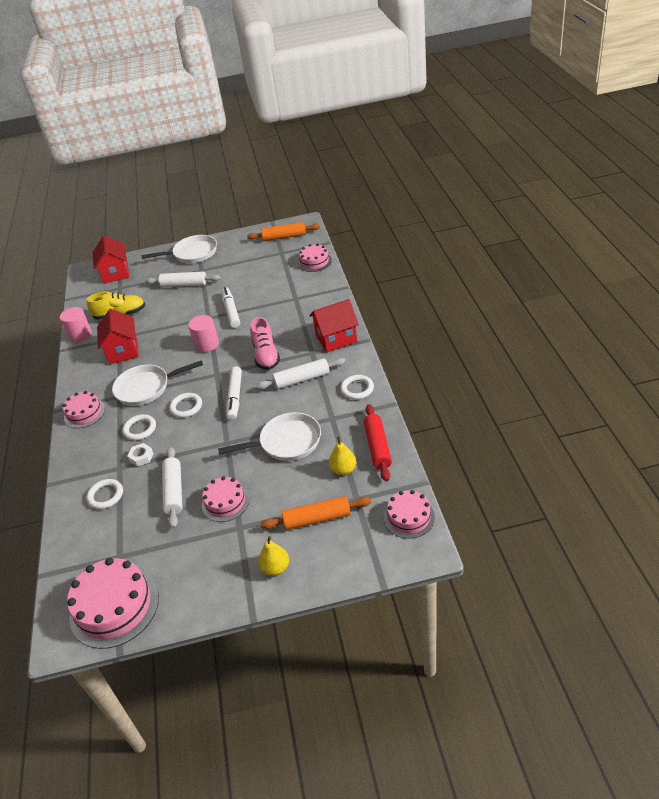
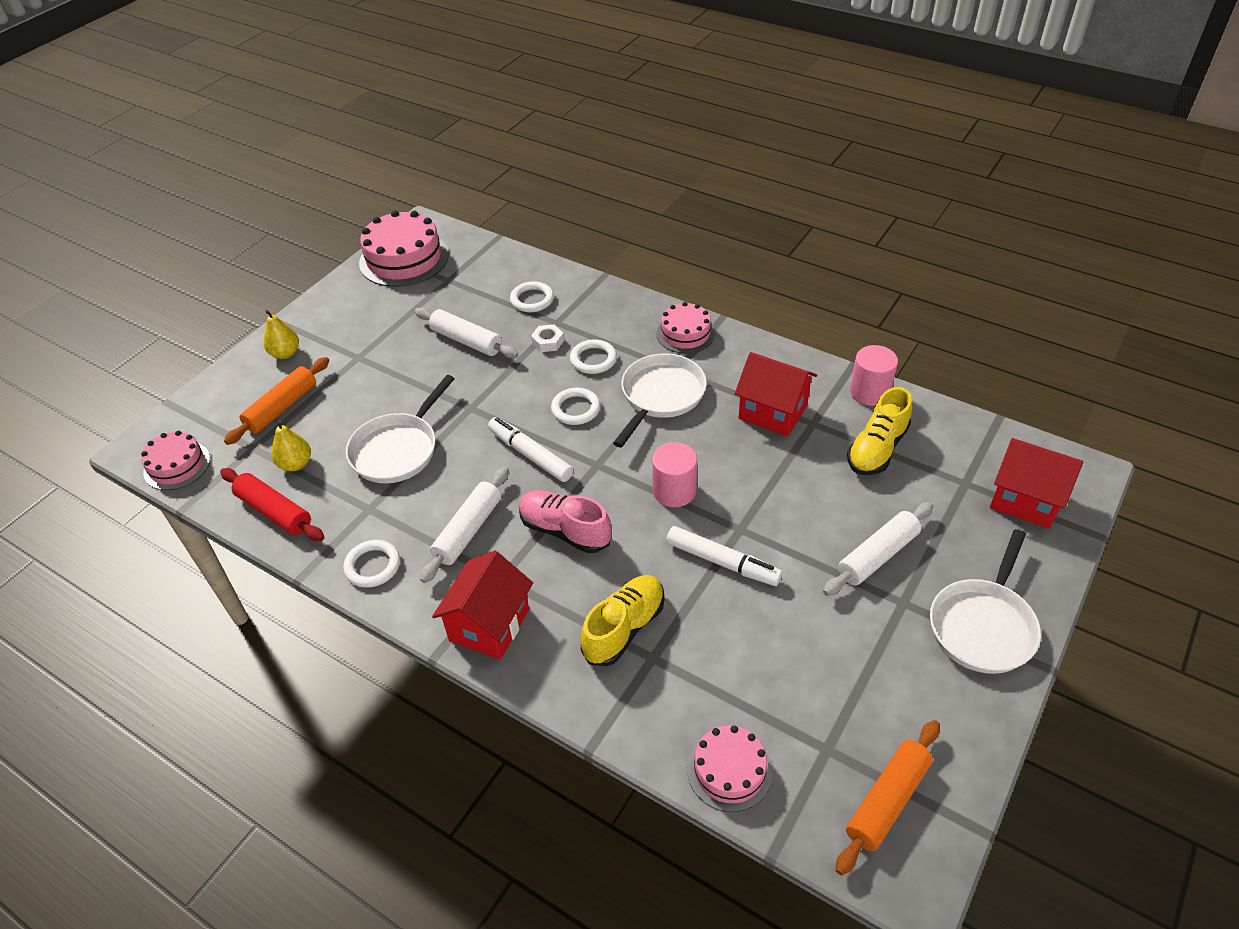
camera: 130 degrees right, 5 degrees up
pink cake [202,476,249,522] -> none
none -> yellow shoe [581,575,665,666]

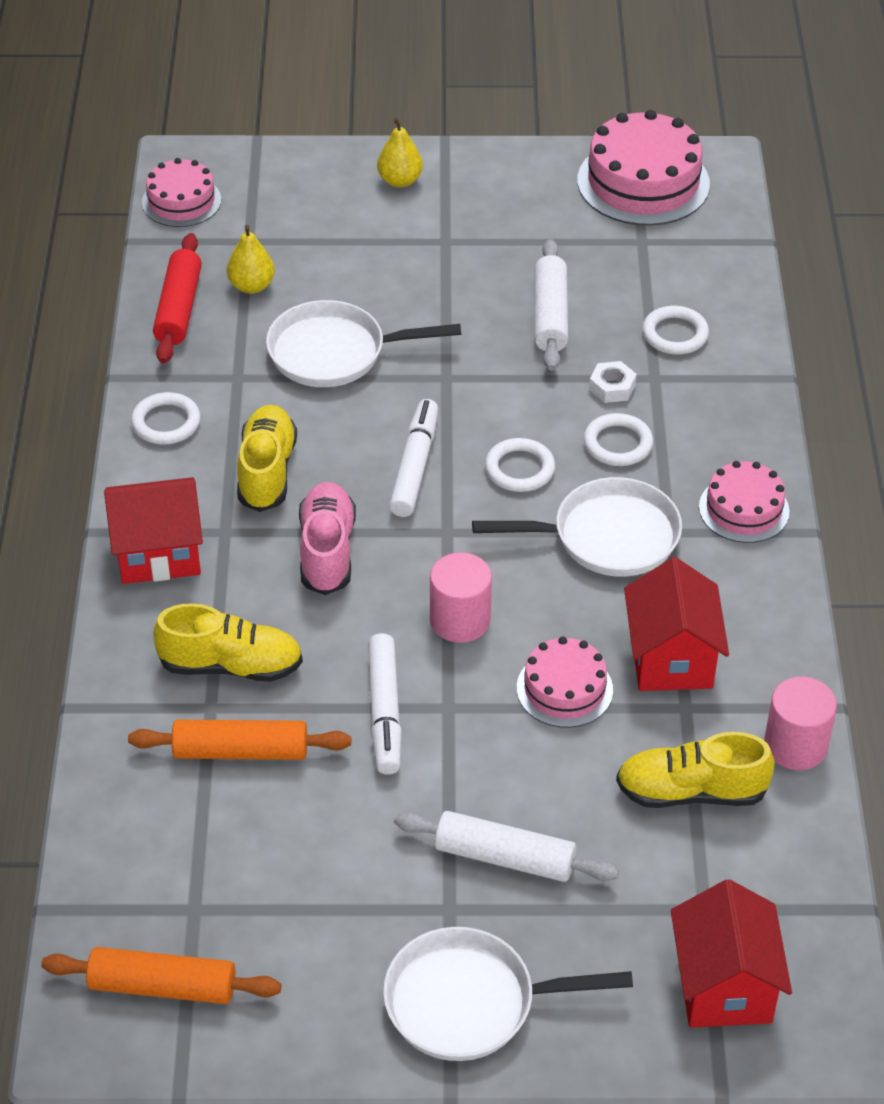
camera: 55 degrees right, 0 degrees up
orange rolling pin [224,357,329,445] -> orange rolling pin moved to [128,720,351,760]
white rolling pin [420,467,509,583] -> yellow shoe [237,405,297,512]
pink cake [687,726,772,812] -> pink cake moved to [517,636,613,728]

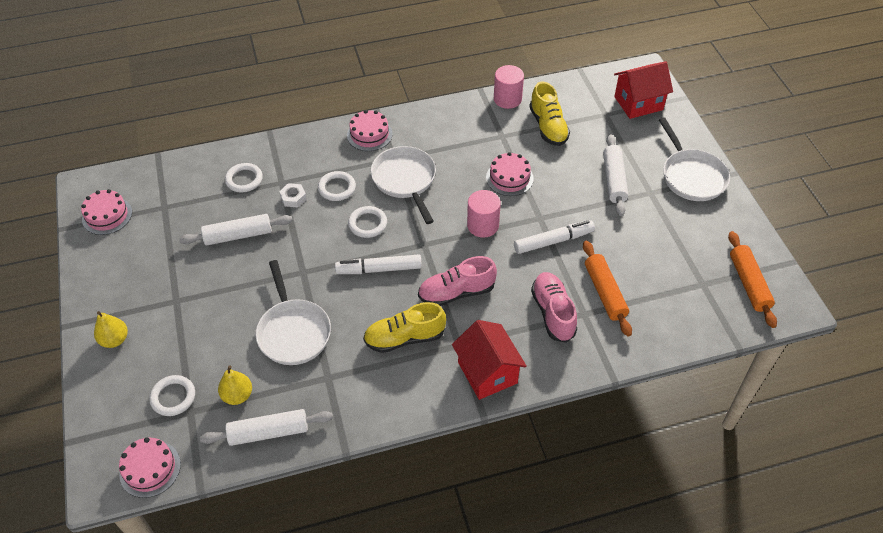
camera: 105 degrees left, 5 degrees up
white ring [131,392,200,445] -> white ring moved to [149,375,195,416]
red rolling pin [153,233,202,364] -> white rolling pin [200,409,333,446]
yellow shoe [153,603,303,682] -> pink shoe [531,272,577,343]
pink cake [577,110,710,226] -> pink cake [81,189,132,235], size x0.59
red house [624,557,729,691] -> none

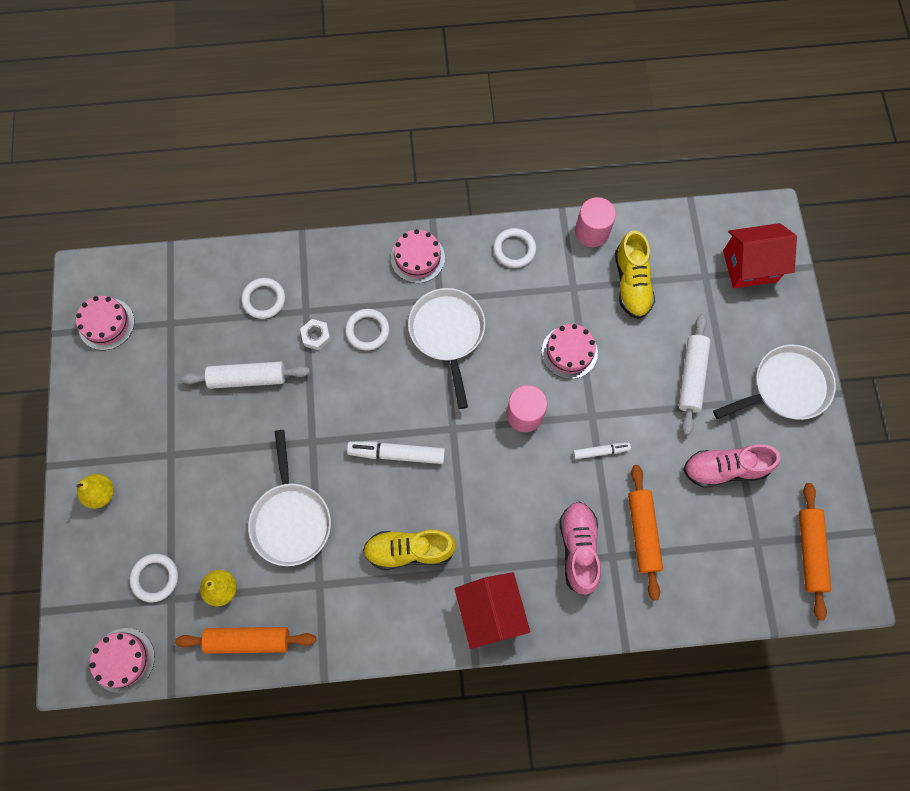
camera: 10 degrees right, 20 degrees up
white rolling pin [200,409,333,446] -> orange rolling pin [175,627,316,654]
white ring [348,206,387,238] -> white ring moved to [493,228,536,268]
pink shoe [418,256,497,306] -> pink shoe moved to [683,444,780,488]
white marker [514,220,595,254] -> white marker [573,443,631,459], size x0.59
white pan [659,118,730,201] -> white pan turned 105 degrees counterclockwise [713,345,836,420]

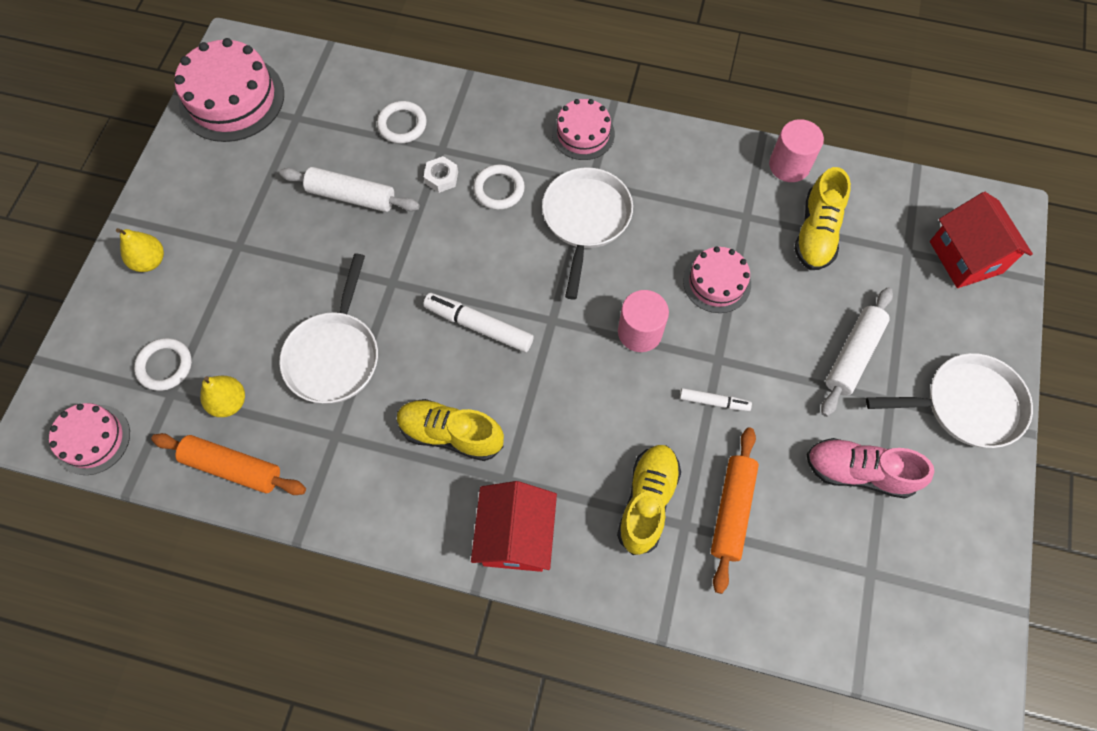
camera: 20 degrees right, 5 degrees down
pink cake [76,296,134,350] -> pink cake [174,38,284,142], size x1.69
white ring [493,228,536,268] -> none
pink shoe [560,502,601,595] -> yellow shoe [617,445,681,555]
red house [723,223,797,288] -> red house turned 60 degrees clockwise [930,192,1033,288]
orange rolling pin [799,483,831,621] -> none

